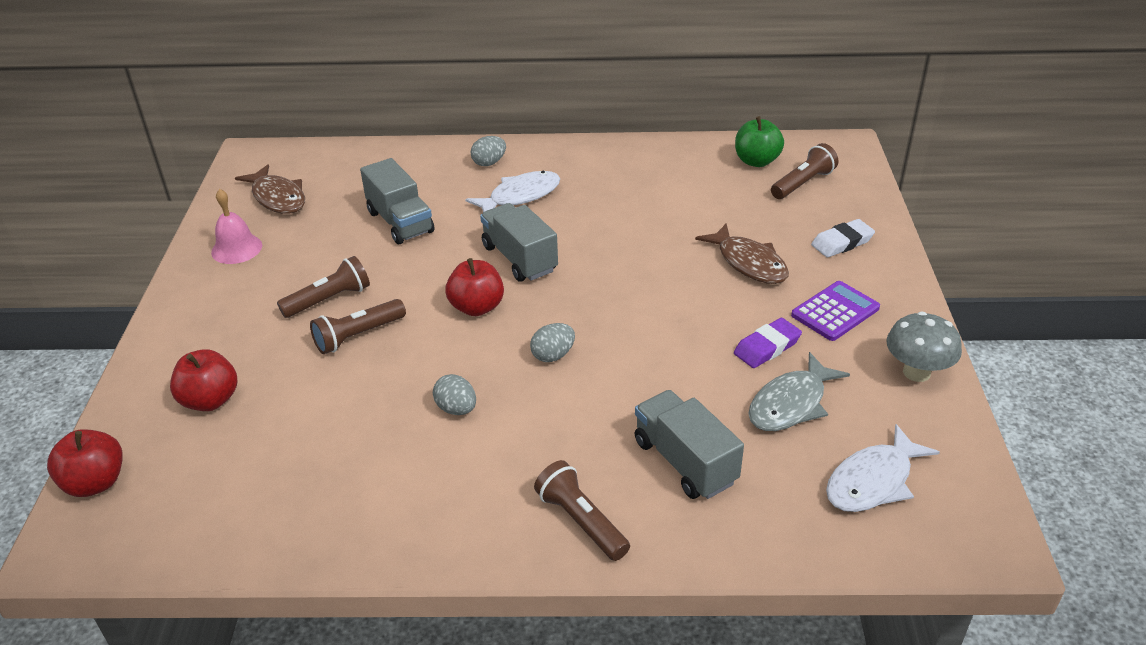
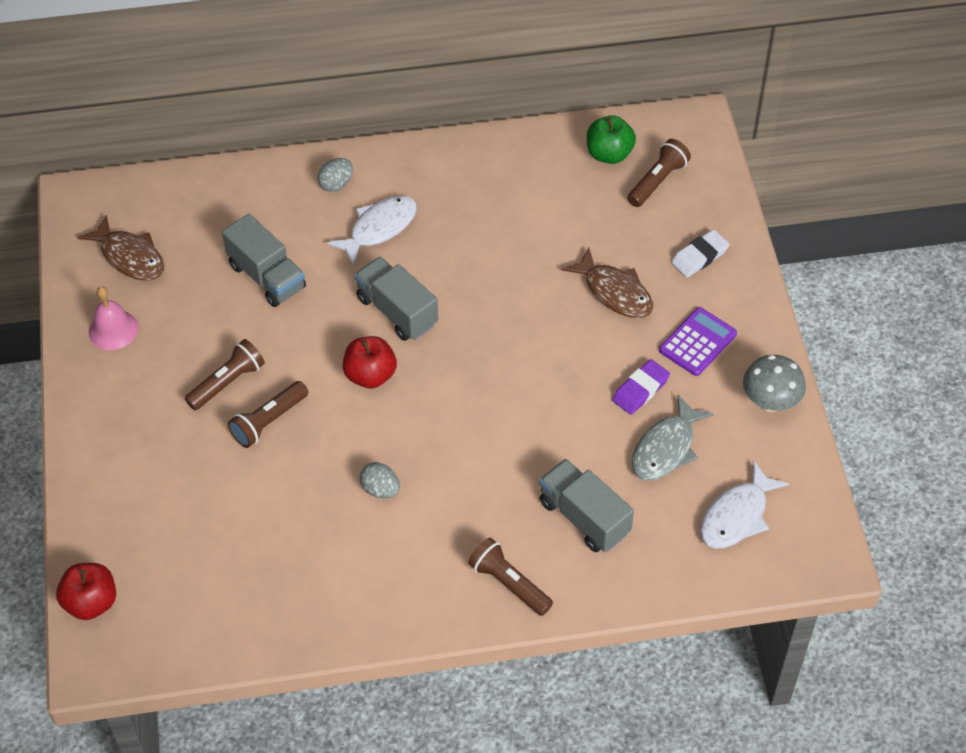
camera: 10 degrees left, 15 degrees up
red apple [170,349,237,411] -> none
grey egg [530,323,575,362] -> none

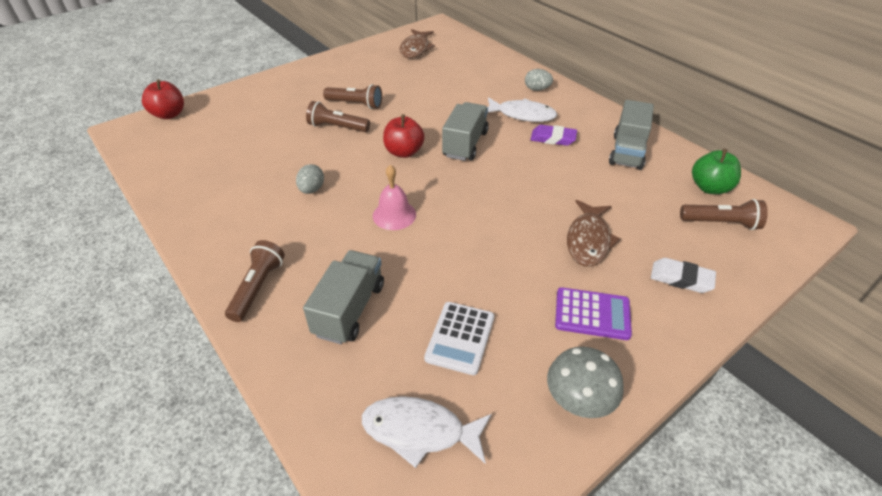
camera: 60 degrees right, 10 degrees down
pink bell [89,286,138,350] -> pink bell moved to [373,165,416,230]
grey truck [222,214,306,307] -> grey truck moved to [609,100,654,170]
purple eraser [612,359,670,415] -> purple eraser moved to [530,125,577,146]
grey fish [632,395,714,481] -> white calculator [424,302,494,375]

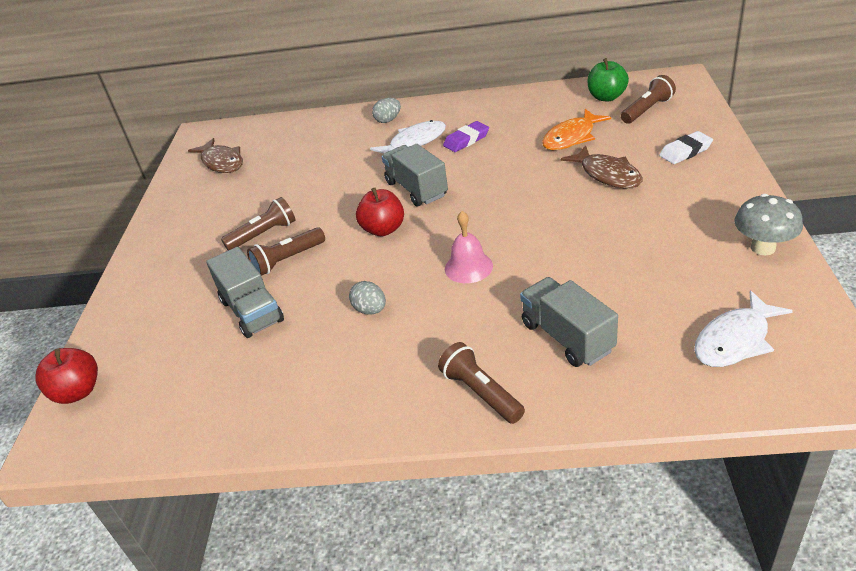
camera: 45 degrees left, 5 degrees down
white calculator [424,302,494,375] -> none
purple calculator [555,287,632,340] -> none
grey truck [609,100,654,170] -> grey truck moved to [206,247,284,338]
none -> orange fish [542,109,611,150]

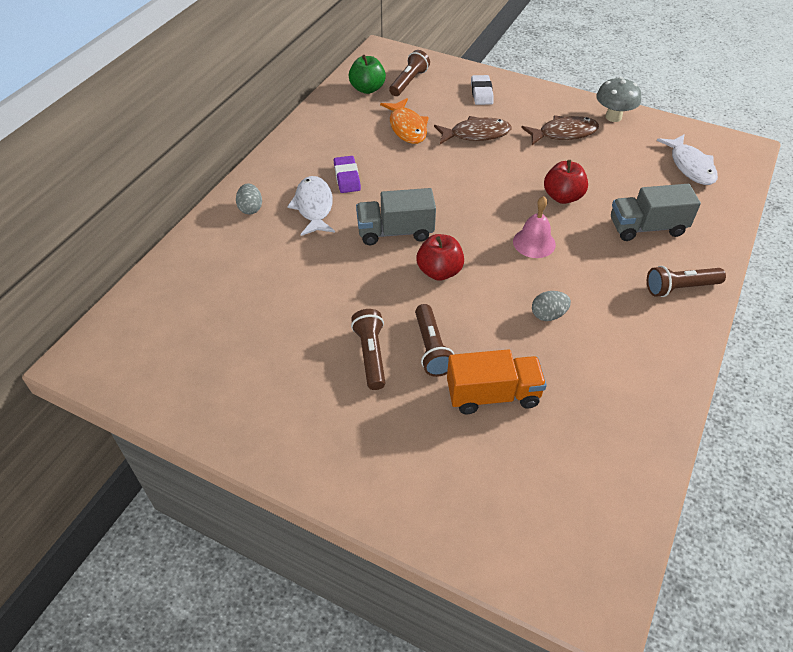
camera: 70 degrees left, 10 degrees up
red apple [35,348,98,404] -> red apple moved to [544,160,588,204]
brown fish [188,138,243,173] -> brown fish moved to [521,115,599,145]
grey truck [206,247,284,338] -> orange truck [447,349,547,414]
brown flashlight [621,75,676,124] -> brown flashlight turned 45 degrees clockwise [389,50,430,96]

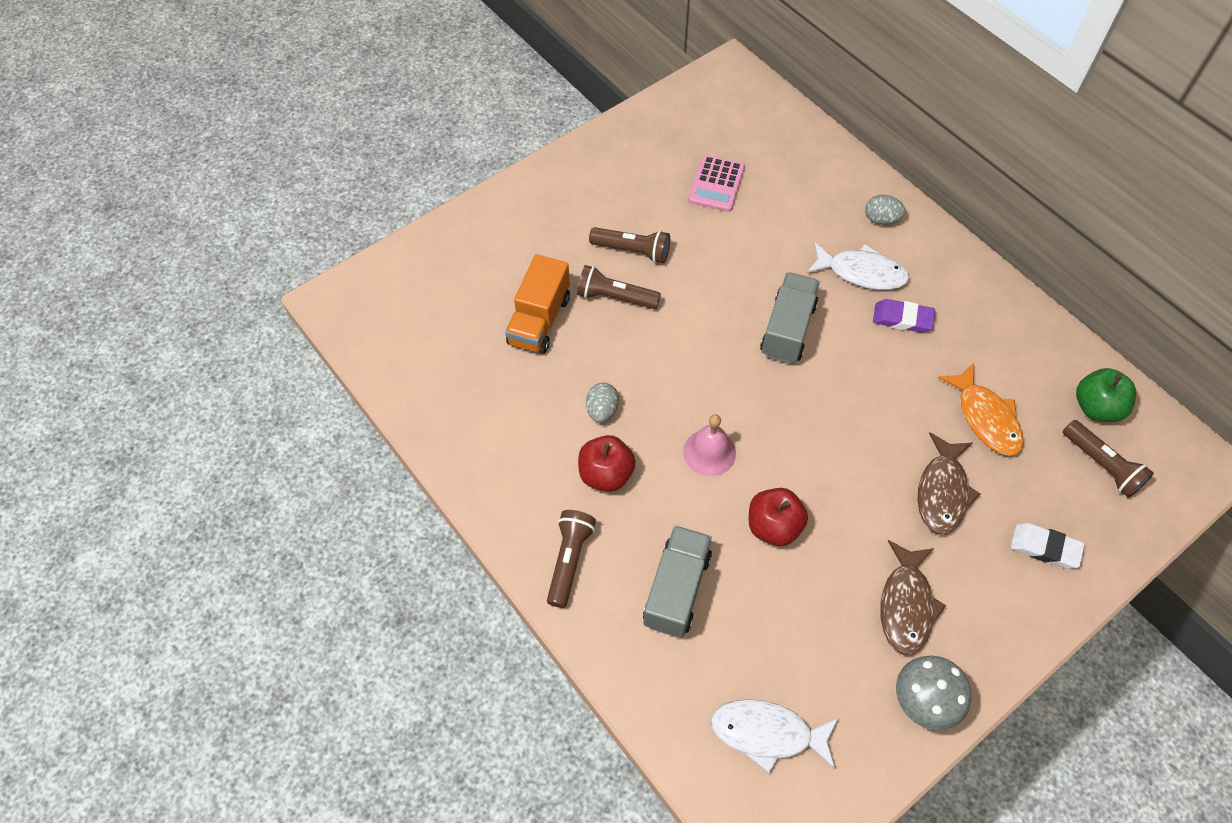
camera: 115 degrees right, 10 degrees up
orange fish [380,98,429,144] -> orange fish turned 120 degrees counterclockwise [938,363,1024,456]
red apple [417,234,464,281] -> red apple moved to [578,435,636,492]
none -> pink calculator [688,155,745,212]

